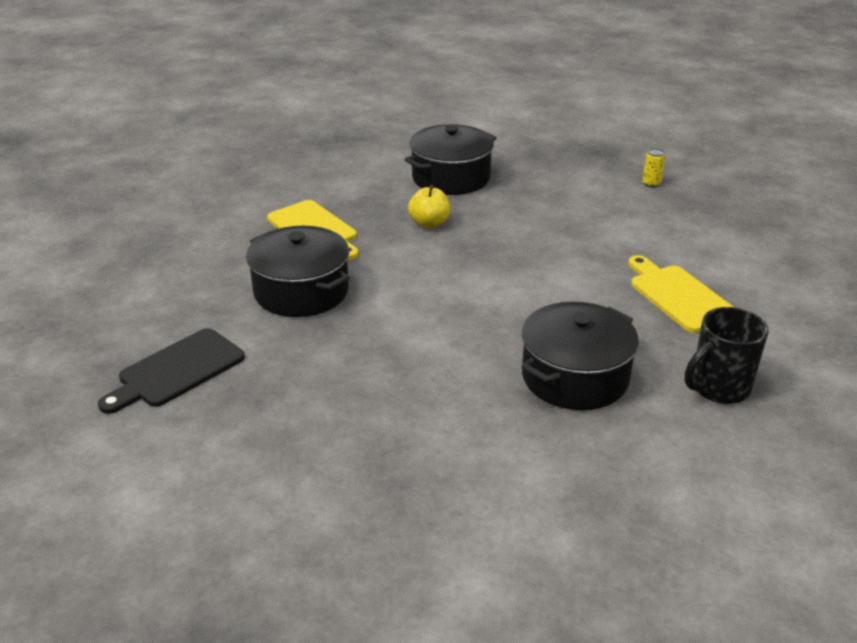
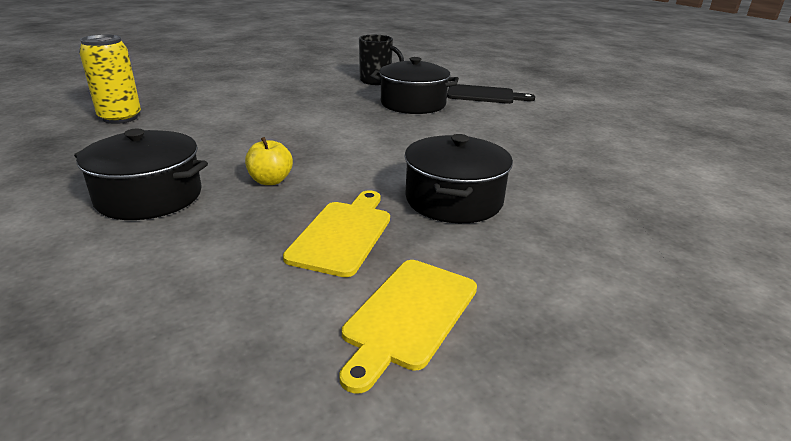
camera: 125 degrees left, 5 degrees down
black cutting board [98,328,245,414] -> black cutting board moved to [447,84,535,104]
yellow cutting board [628,255,733,333] -> yellow cutting board moved to [340,260,477,394]
yellow can [642,148,665,188] -> yellow can [79,34,141,124], size x2.35

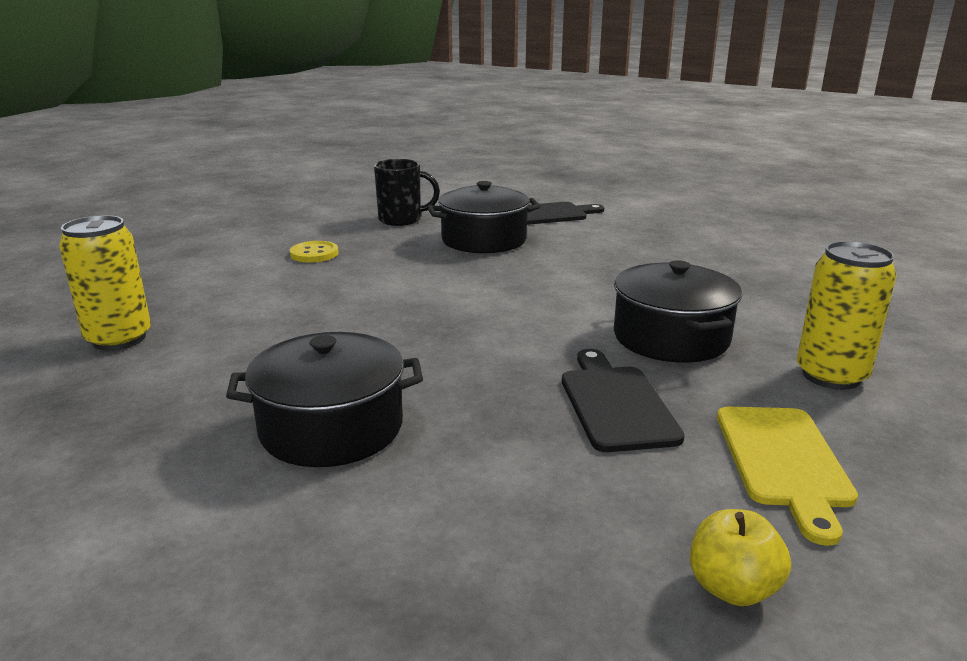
camera: 25 degrees left, 5 degrees down
yellow apple [245,137,293,185] -> yellow apple moved to [690,509,791,606]
yellow cutting board [283,190,390,277] -> black cutting board [562,349,685,452]
none -> yellow button [290,241,338,262]
none -> yellow can [797,241,897,390]

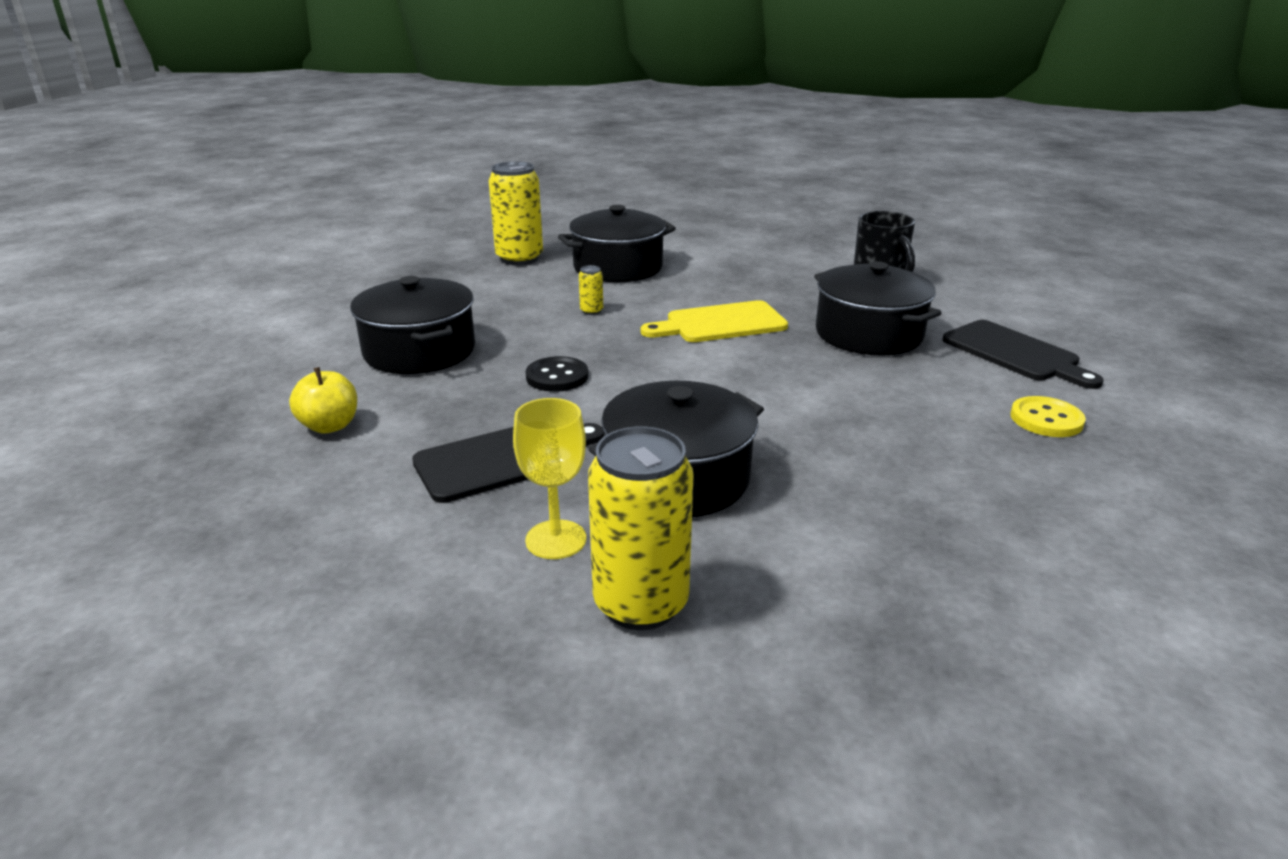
camera: 70 degrees right, 5 degrees up
yellow button [290,241,338,262] -> yellow button moved to [1010,396,1086,437]
yellow apple [690,509,791,606] -> yellow apple moved to [289,367,357,434]
yellow cutting board [717,406,858,546] -> yellow cutting board moved to [641,300,788,342]
none -> yellow goblet [513,398,586,559]
none -> black button [526,356,588,392]
none -> black pot [558,205,676,283]
none -> yellow can [579,265,603,315]

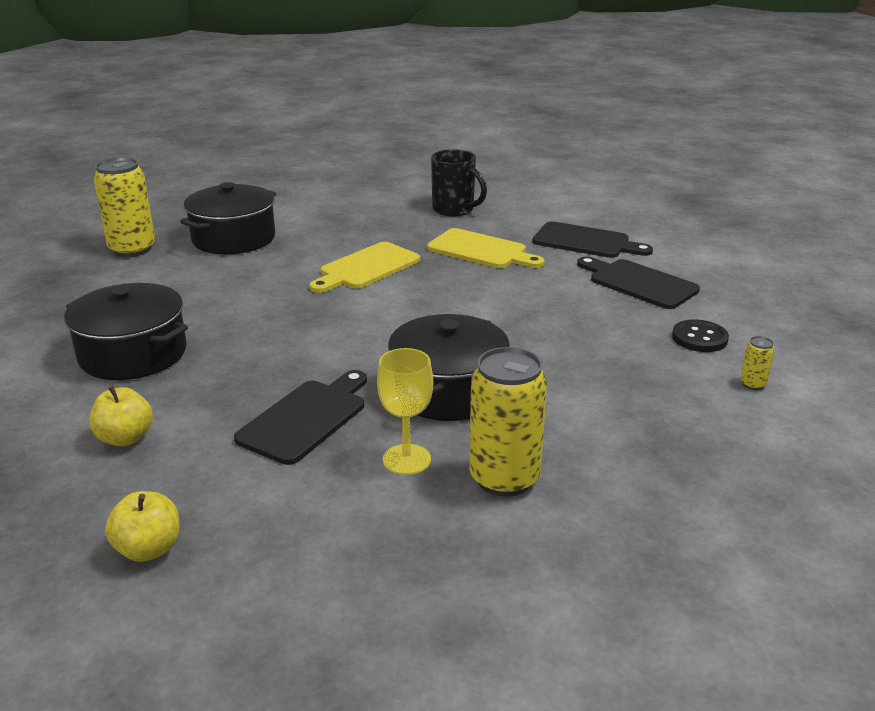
camera: 30 degrees left, 0 degrees up
black button [526,356,588,392] -> black button moved to [672,319,729,352]
yellow can [579,265,603,315] -> yellow can moved to [740,336,774,390]
black pot [814,261,941,356] -> yellow cutting board [427,228,545,268]
yellow button [1010,396,1086,437] -> black cutting board [577,256,700,309]
none -> yellow apple [105,491,179,562]

